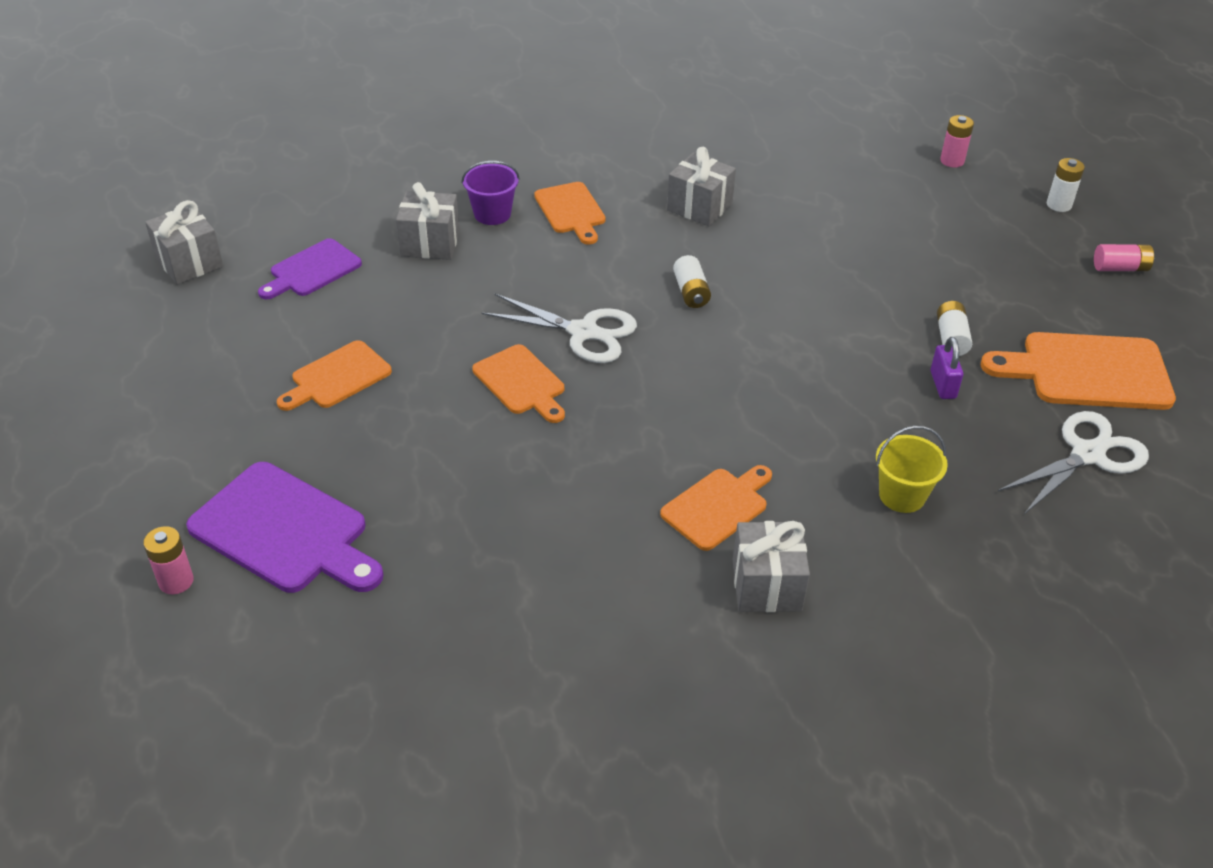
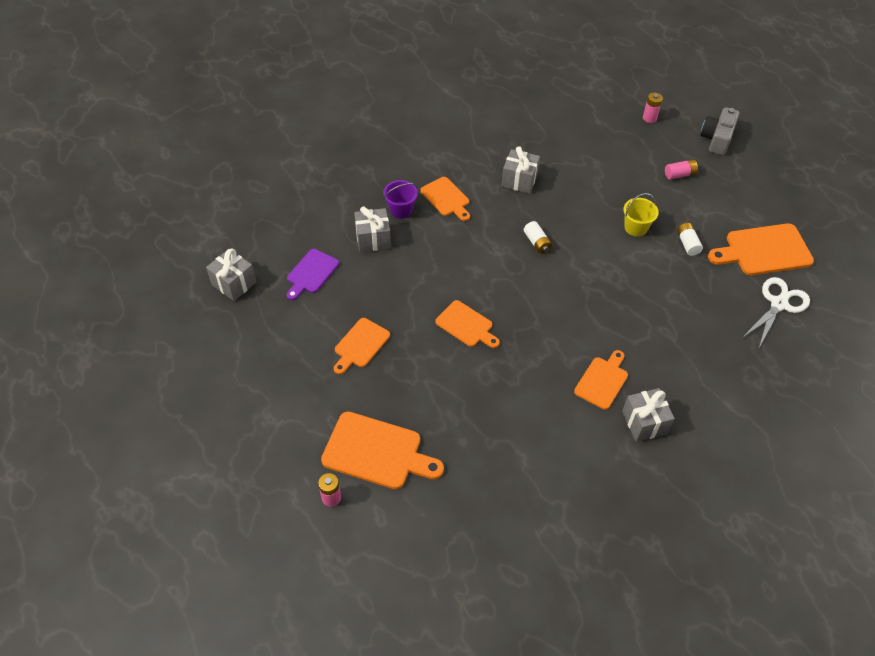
camera: 15 degrees left, 10 degrees up
purple cutting board [186,462,384,593] -> orange cutting board [321,411,444,489]
white scissors [481,293,637,363] -> none
yellow bucket [876,426,948,513] -> yellow bucket moved to [623,193,659,237]
purple padlock [931,337,963,399] -> none
white battery [1047,158,1085,212] -> grey camera [700,107,739,155]
pink battery [1094,244,1154,271] -> pink battery moved to [665,159,698,180]

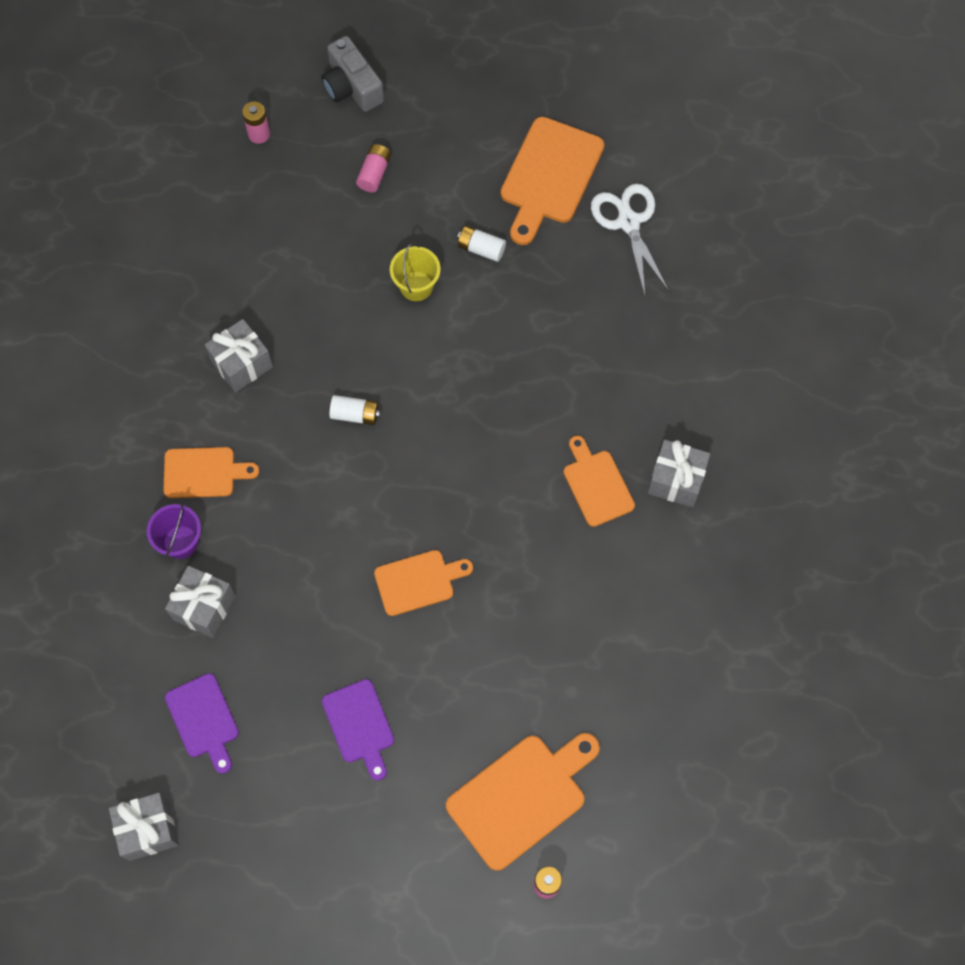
camera: 55 degrees left, 15 degrees up
orange cutting board [334,318,390,374] -> purple cutting board [322,679,394,781]

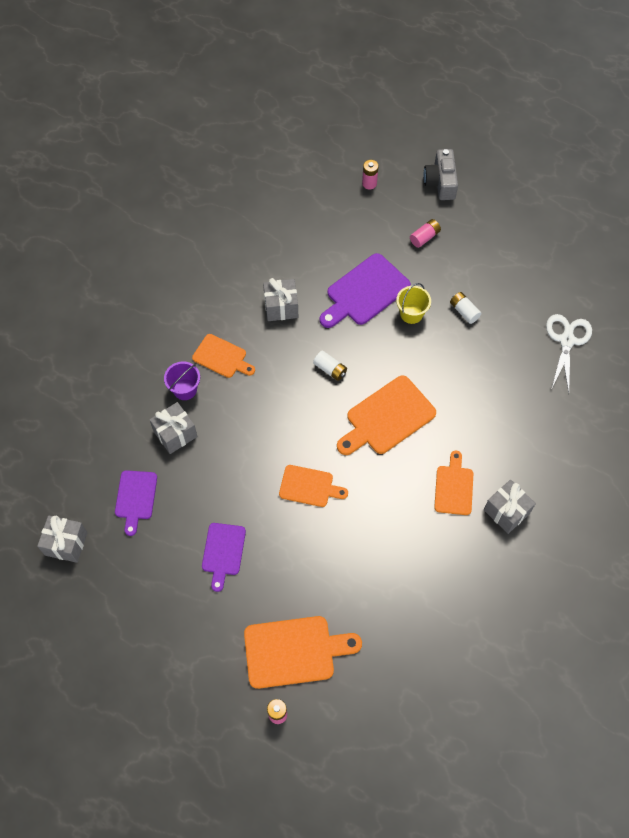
camera: 30 degrees right, 5 degrees down
orange cutting board [501,117,604,245] -> orange cutting board moved to [337,375,436,455]
none -> purple cutting board [320,253,411,328]

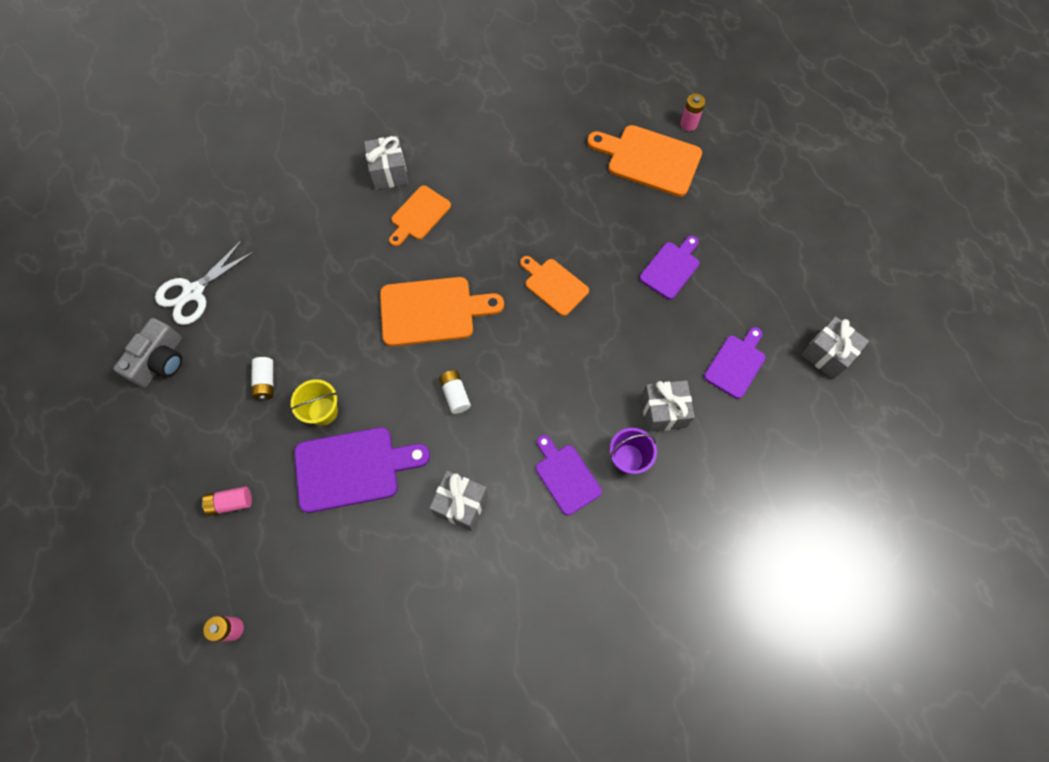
camera: 150 degrees left, 5 degrees up
orange cutting board [192,334,255,378] -> purple cutting board [536,435,602,515]
grey camera [423,149,458,200] -> grey camera moved to [113,318,182,388]

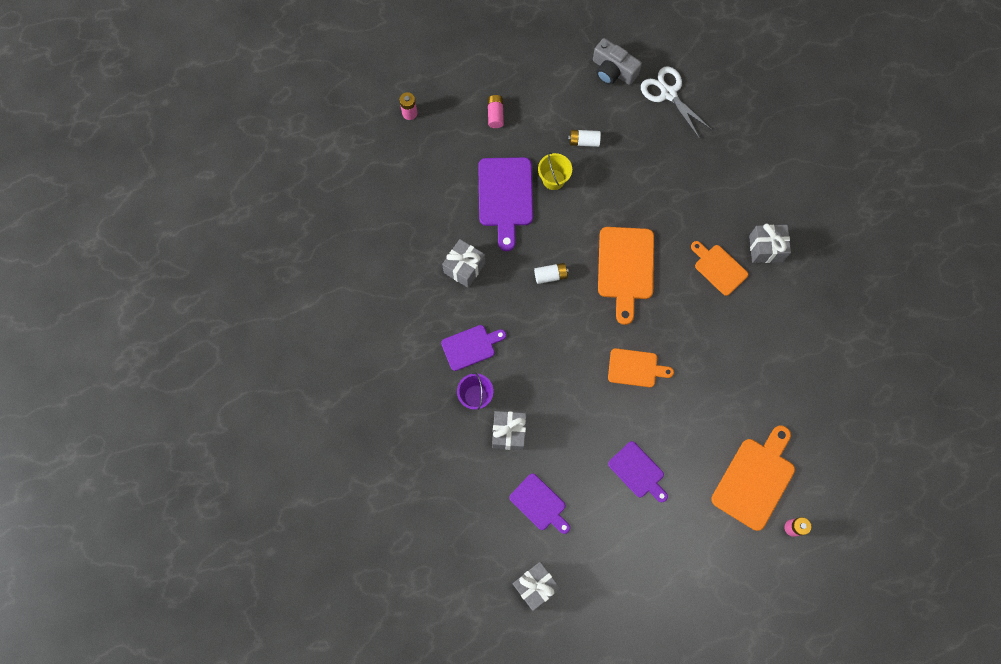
camera: 100 degrees right, 5 degrees up
orange cutting board [520,256,589,316] -> orange cutting board turned 45 degrees clockwise [608,348,674,387]

